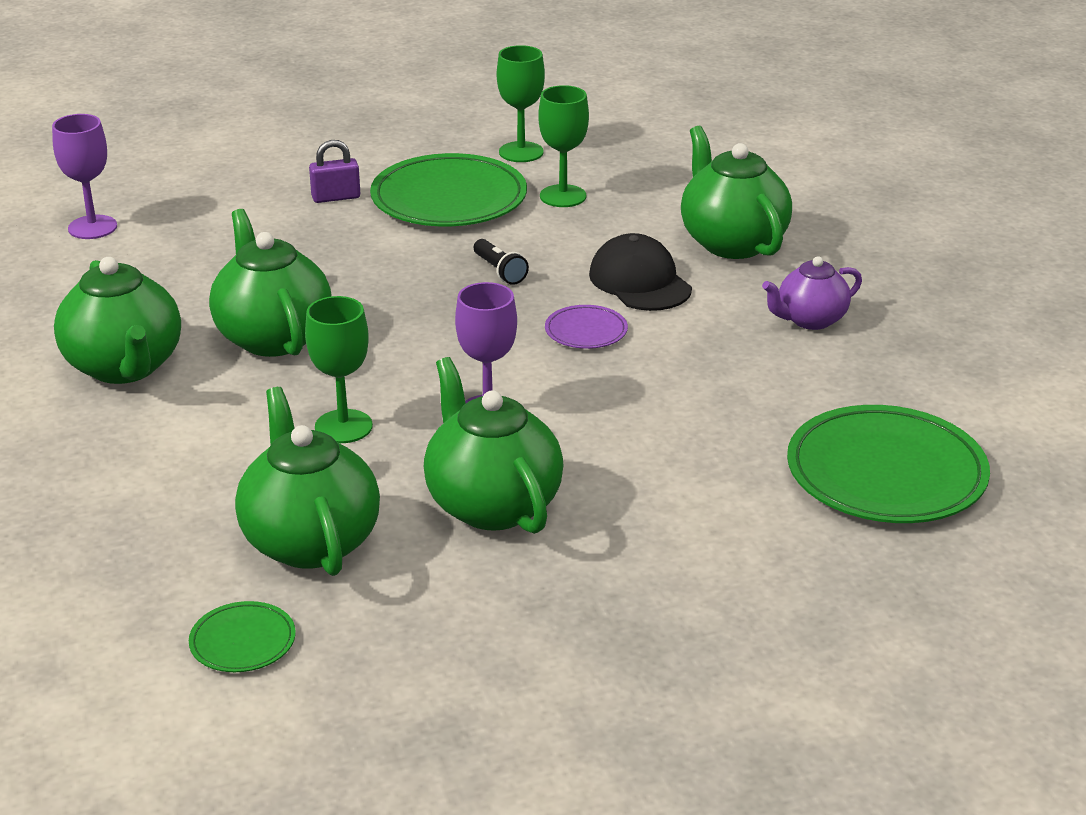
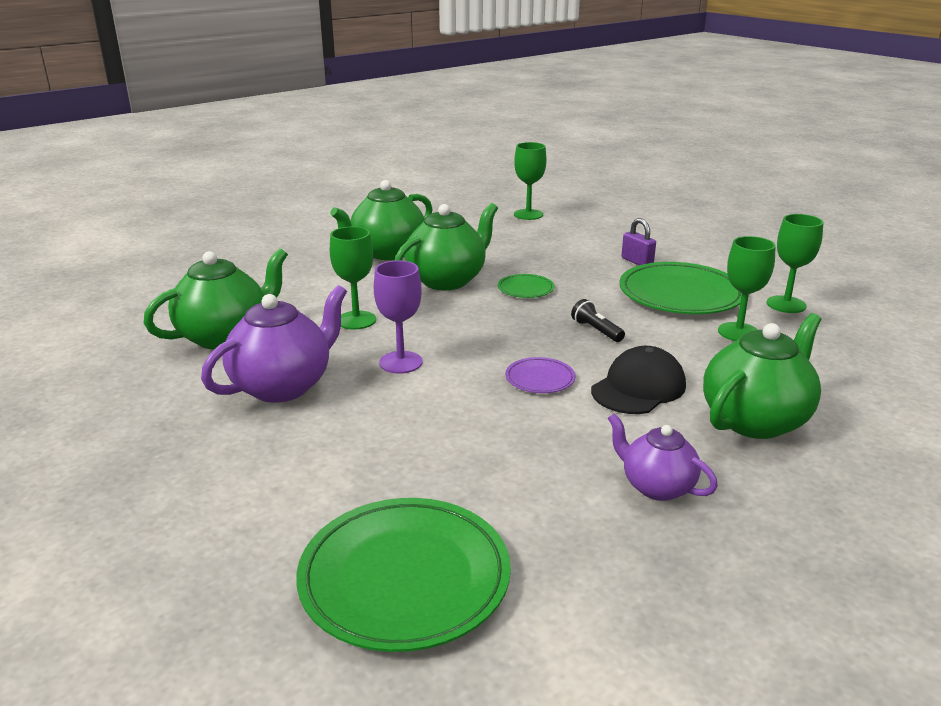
camera: 70 degrees right, 5 degrees down
purple goblet [52,114,117,239] -> green goblet [514,142,546,220]
green plate [189,601,296,672] -> green plate moved to [498,274,555,298]
green teapot [424,357,563,534] -> purple teapot [201,285,347,403]
black flashlight [474,239,529,285] -> black flashlight turned 105 degrees clockwise [571,299,625,342]

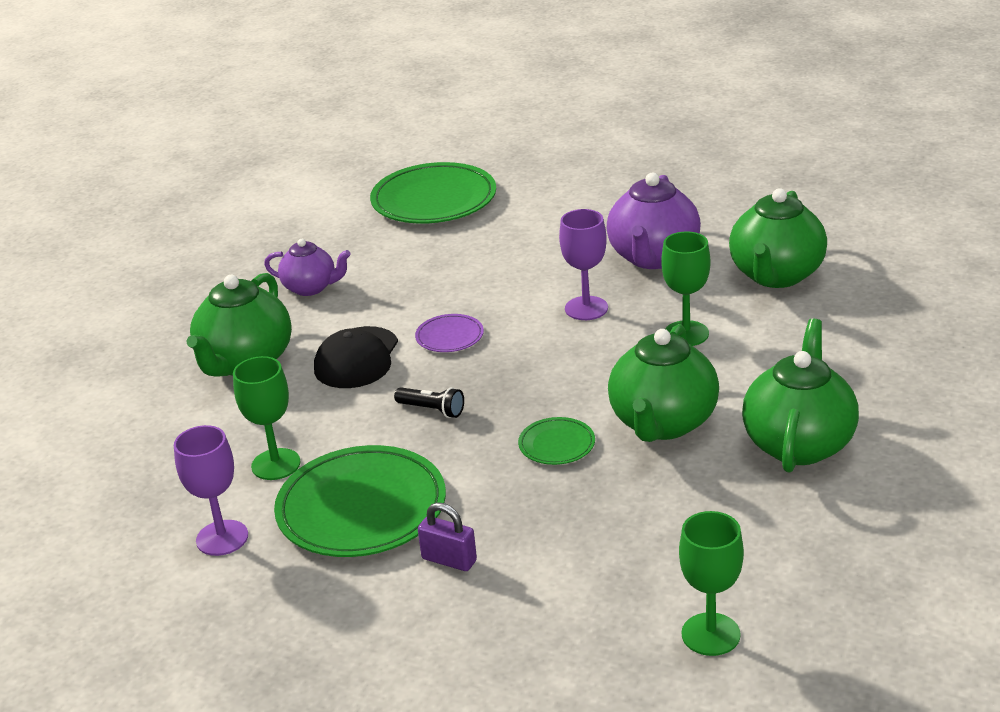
camera: 155 degrees right, 5 degrees up
green goblet [766,214,823,313] -> purple goblet [174,425,248,556]

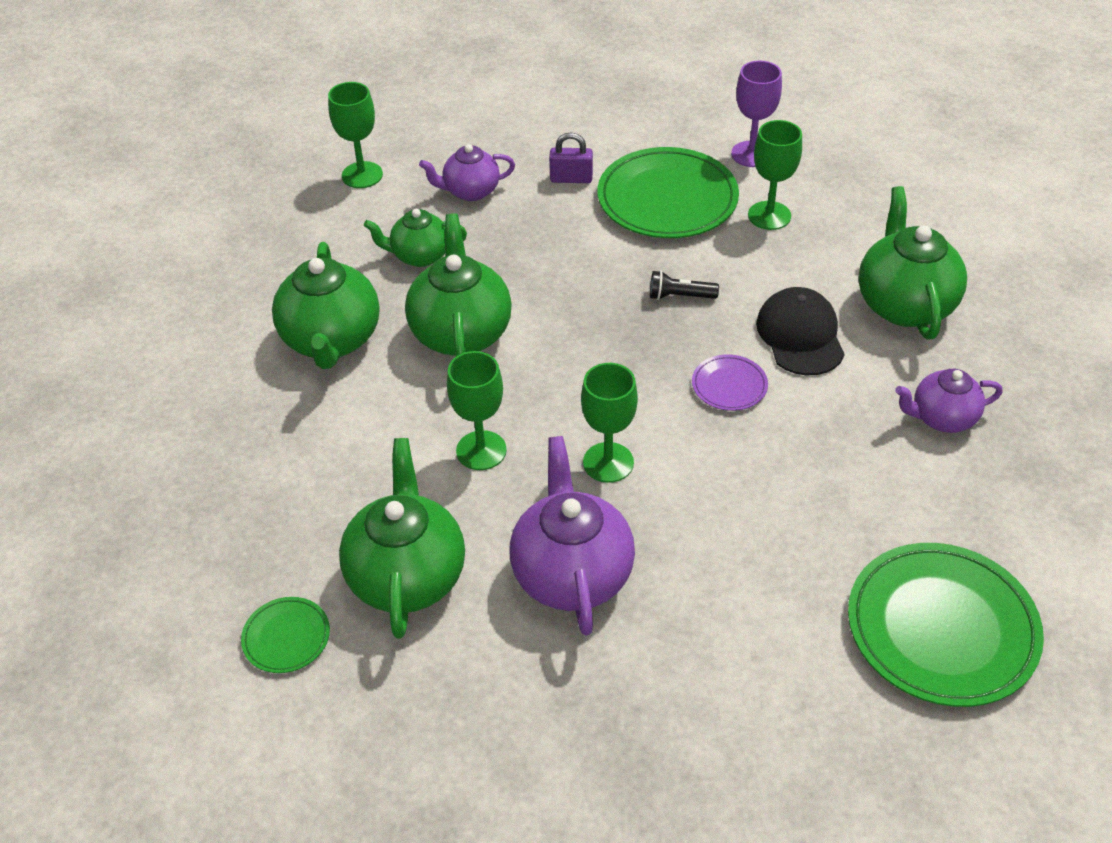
camera: 155 degrees right, 15 degrees up
green plate [518,417,595,465] -> green plate moved to [241,597,330,673]
purple goblet [559,209,608,320] -> green goblet [581,363,638,483]
none -> green teapot [364,209,467,267]
none -> purple teapot [419,144,515,201]

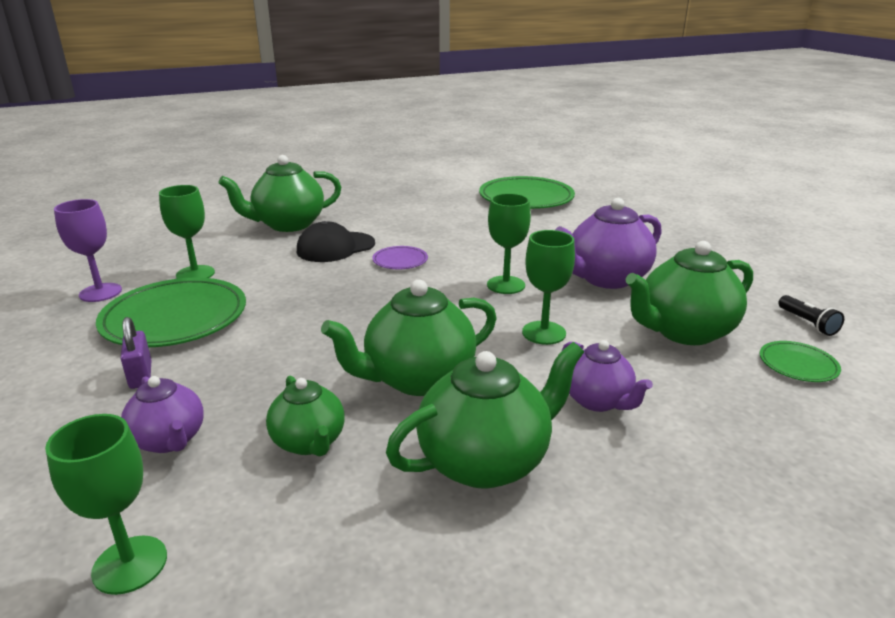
camera: 115 degrees left, 20 degrees down
black flashlight [650,271,719,300] -> black flashlight moved to [778,295,844,336]
purple teapot [895,369,1003,433] -> purple teapot moved to [562,340,653,412]

